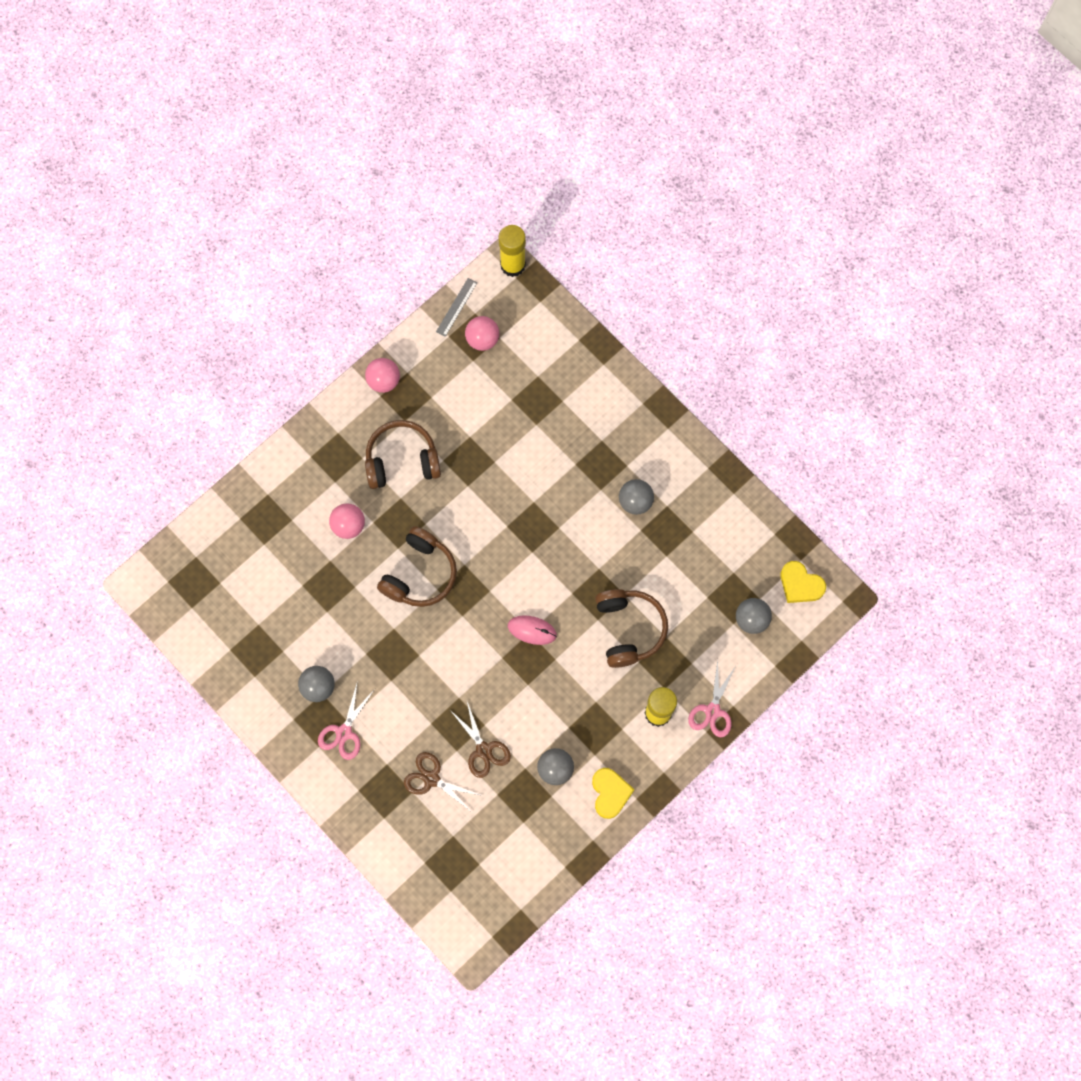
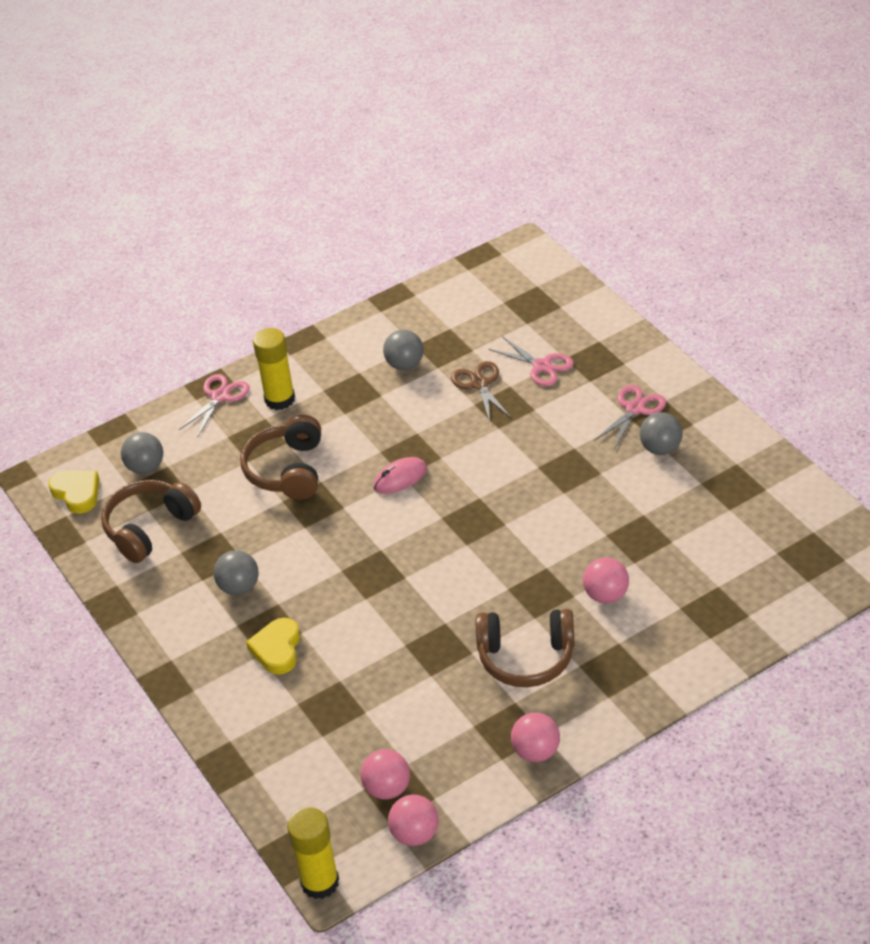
camera: 165 degrees left, 30 degrees down
brown headphones [377,526,457,607] -> brown headphones moved to [101,480,201,563]
brown scissors [404,752,483,813] -> pink scissors [489,336,574,386]
grey ruler [436,278,477,337] -> pink ball [388,795,439,846]
pink mouse [508,615,557,645] -> pink mouse turned 60 degrees counterclockwise [373,457,427,494]
yellow heart [592,768,635,819] -> yellow heart moved to [246,618,300,675]

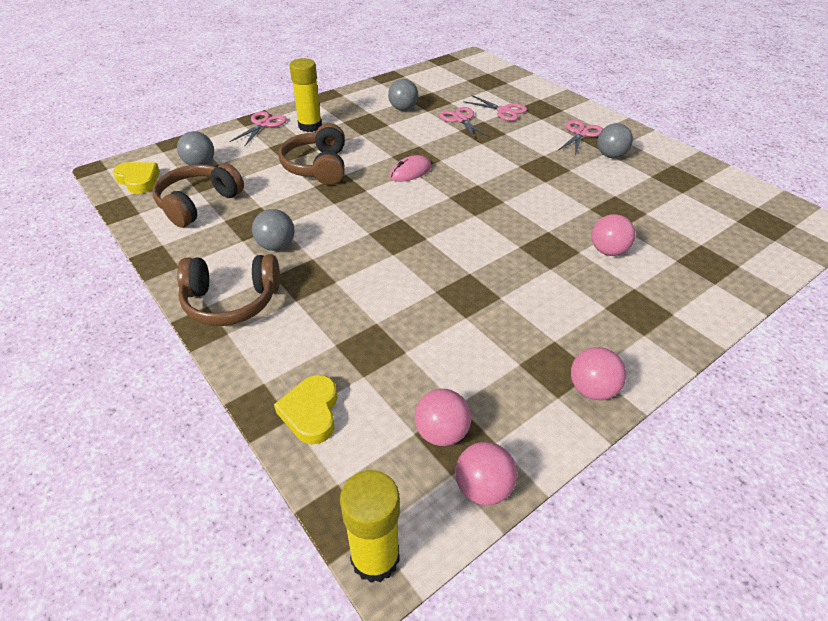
camera: 10 degrees left, 0 degrees up
yellow heart [246,618,300,675] -> yellow heart moved to [274,375,337,445]
brown scissors [451,361,511,422] -> pink scissors [439,107,490,140]
brown headphones [476,609,575,687] -> brown headphones moved to [177,254,280,326]

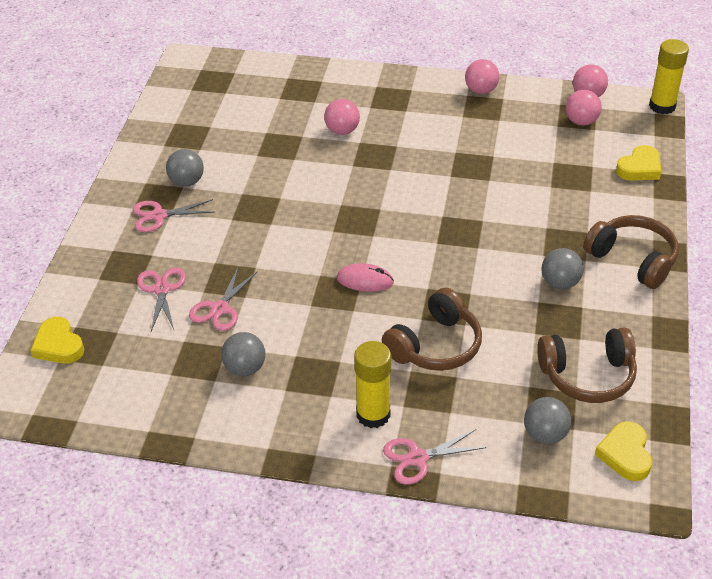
camera: 130 degrees left, 0 degrees up
none -> yellow heart [30,317,84,364]

